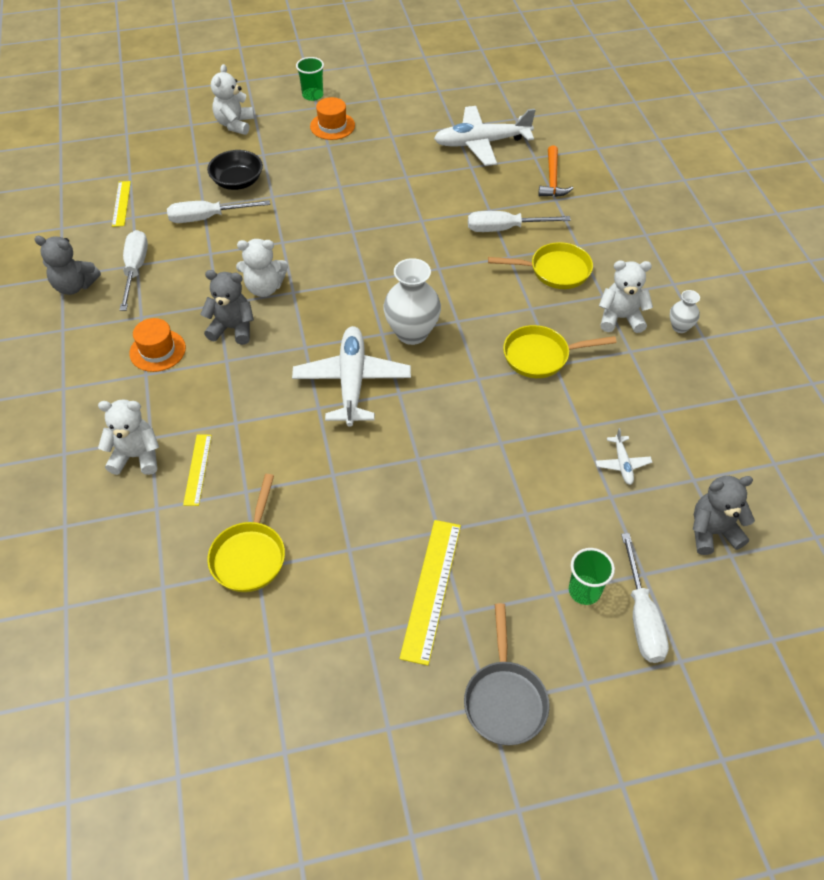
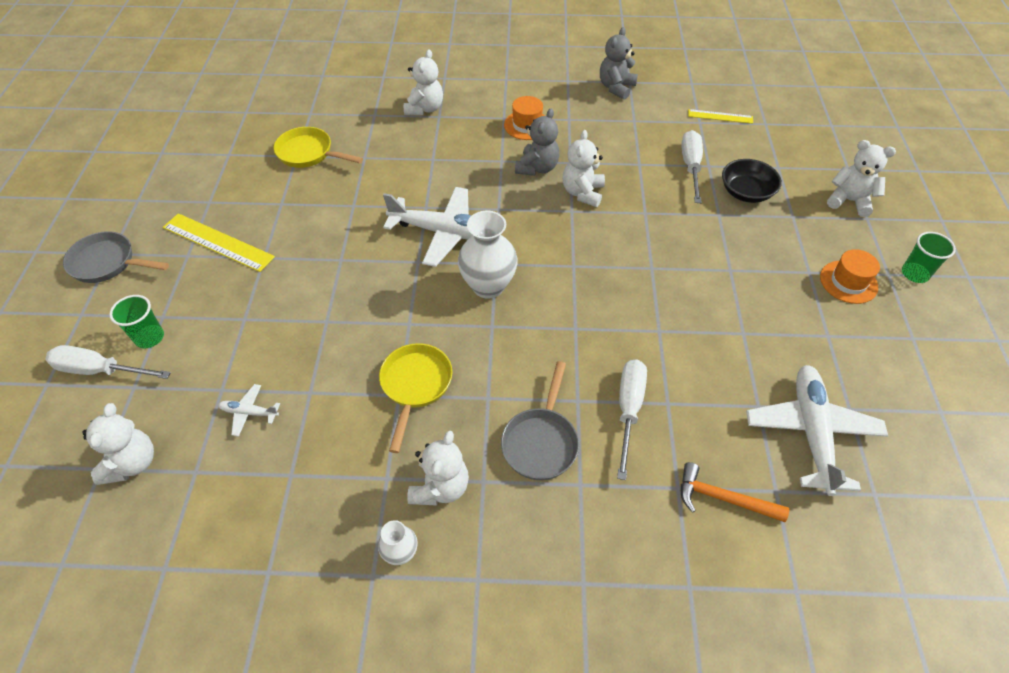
camera: 105 degrees right, 0 degrees up
white screwdriver [120,230,148,311] -> none
yellow ruler [183,434,212,506] -> none
yellow pan [488,242,593,289] -> grey pan [501,361,579,480]
grey teddy bear [693,476,755,555] -> white teddy bear [82,403,154,485]

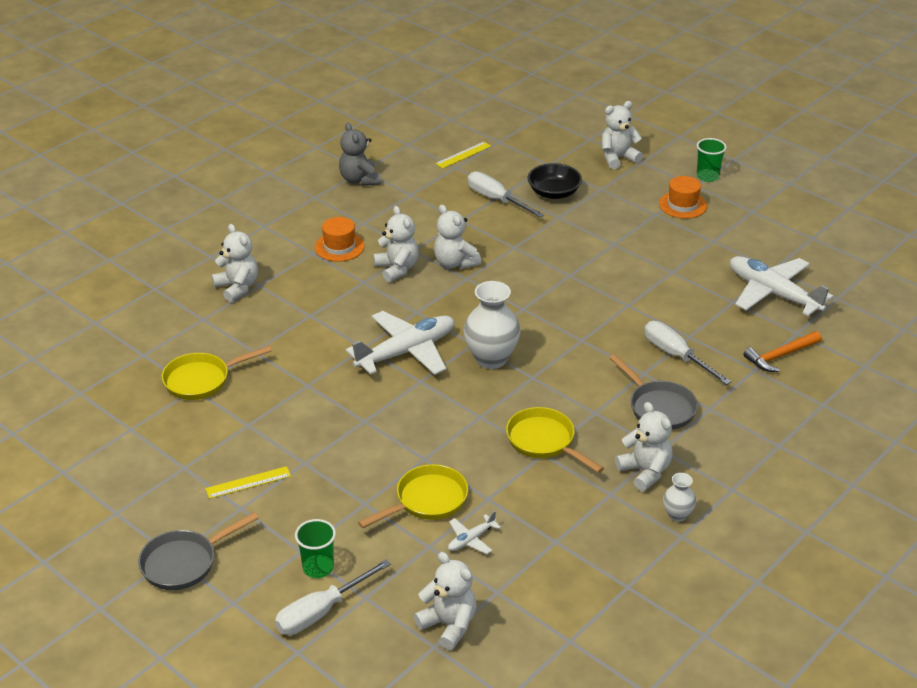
camera: 50 degrees left, 15 degrees down
yellow ruler [163,213,275,272] -> yellow ruler [205,466,291,499], size x0.59
grey teddy bear [515,108,559,176] -> white teddy bear [373,206,419,283]
none -> yellow pan [358,464,468,528]

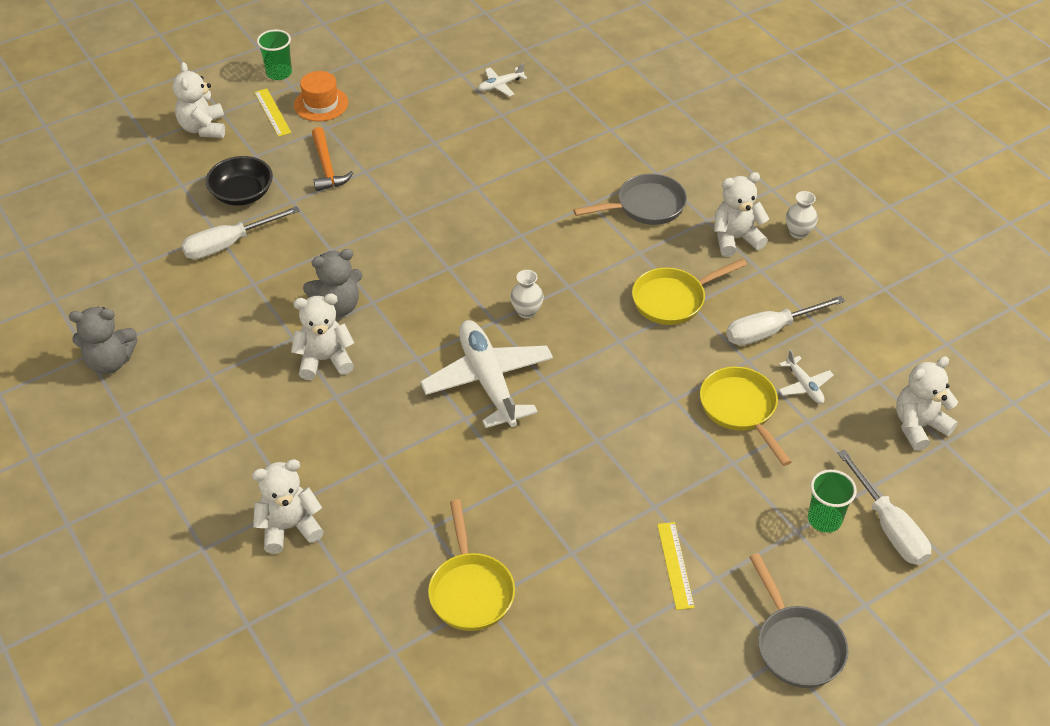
camera: 75 degrees left, 10 degrees up
orange hat [315,217,365,262] -> none
white teddy bear [434,204,481,269] -> grey teddy bear [303,249,363,317]
yellow ruler [435,142,491,169] -> yellow ruler moved to [254,88,291,137]
white vase [464,281,520,369] -> white vase [510,270,544,319], size x0.52
white screwdriver [644,321,732,385] -> white screwdriver moved to [726,296,845,346]
white plane [730,256,834,316] -> white plane [478,63,527,97], size x0.45
orange hammer [743,331,822,372] -> orange hammer moved to [312,127,353,191]

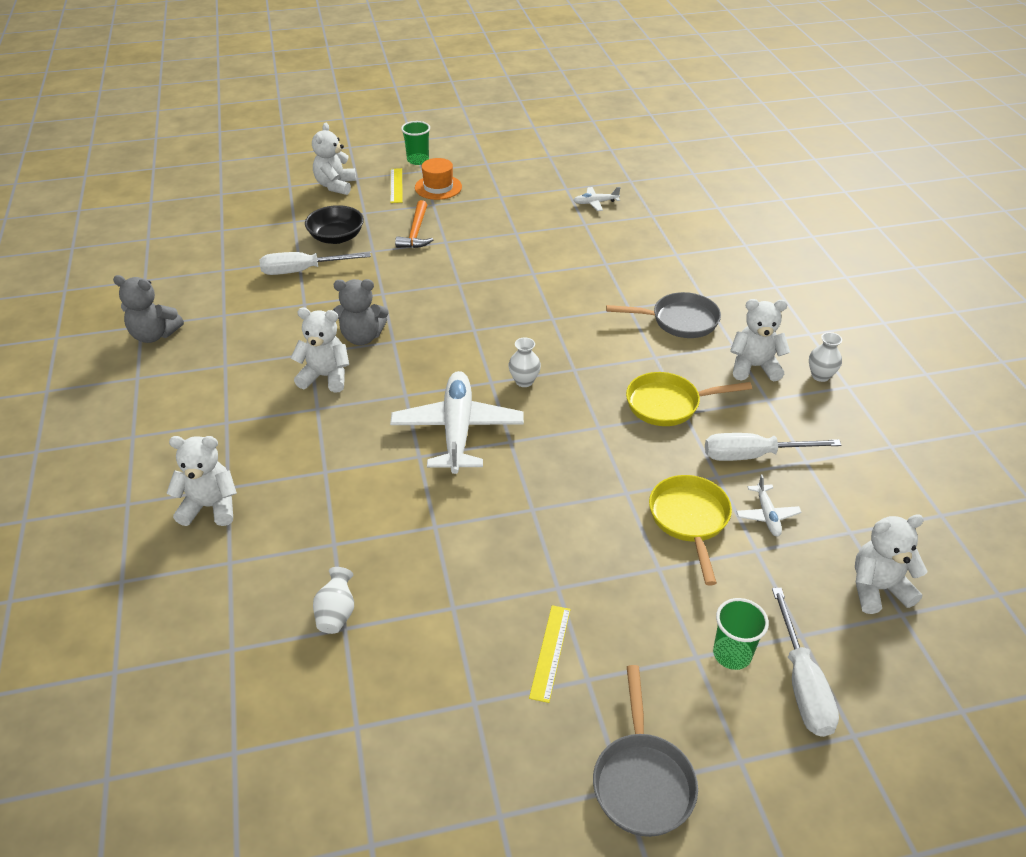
camera: 20 degrees right, 5 degrees down
yellow pan [428,499,515,631] -> white vase [313,567,354,634]

